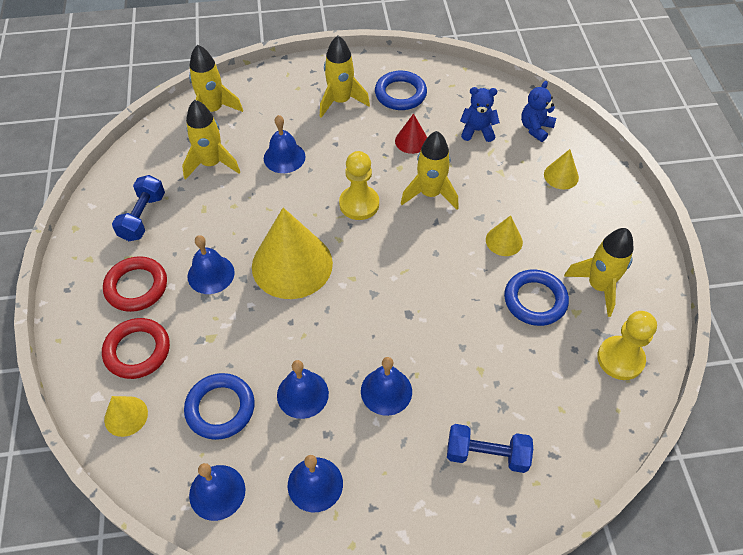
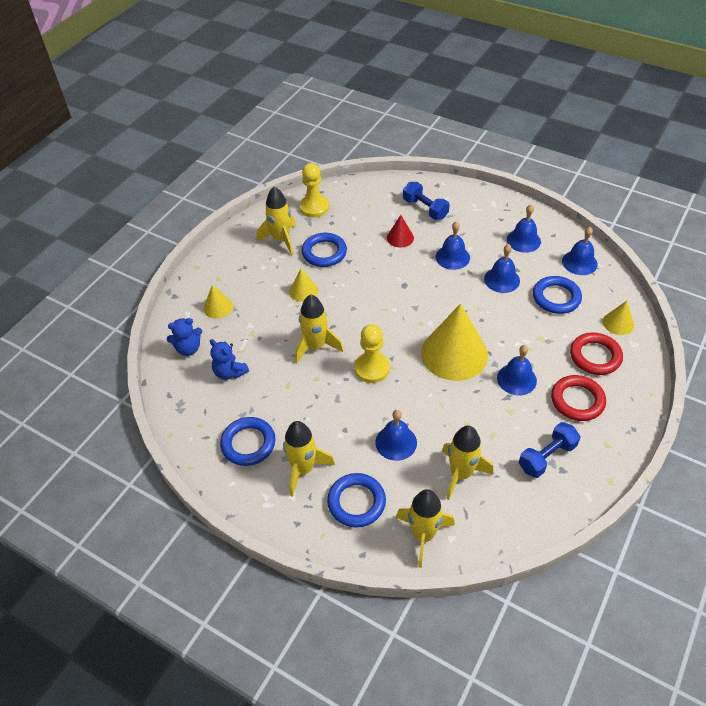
camera: 140 degrees left, 5 degrees down
red cone [395,113,427,154] -> red cone moved to [387,215,414,248]
none -> blue ring [327,473,386,528]

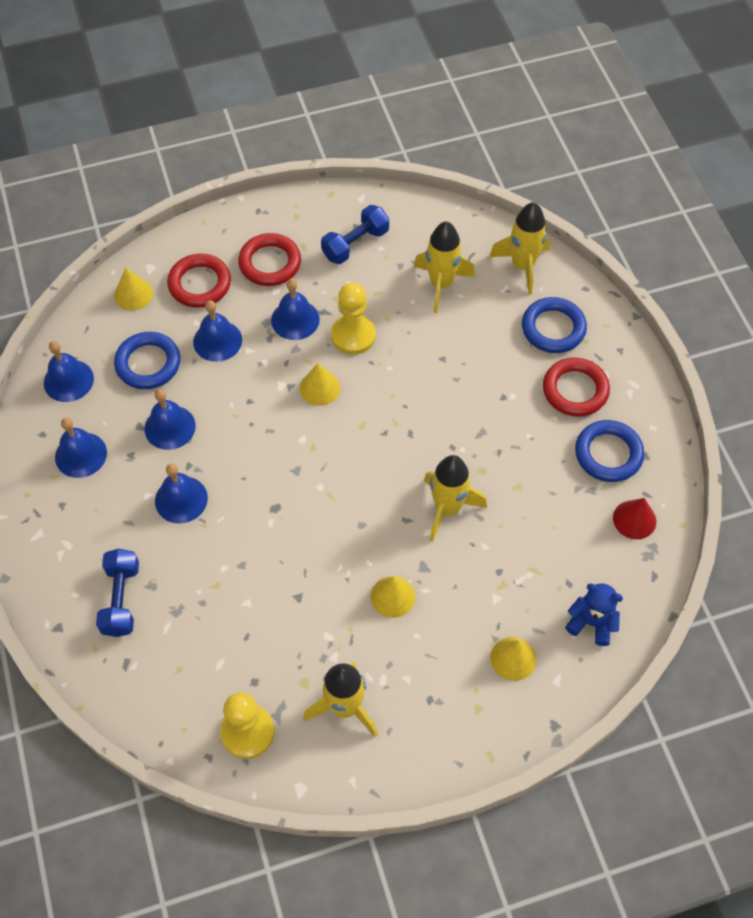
camera: 140 degrees left, 10 degrees up
blue teddy bear [210,339,249,380] -> none
yellow rocket [283,421,335,497] -> red ring [543,357,610,417]
blue ring [302,233,347,267] -> none
yellow pawn [354,324,390,383] -> yellow pawn moved to [331,283,376,355]
blue bell [375,410,417,461] -> blue bell moved to [193,300,242,362]
red cone [387,215,414,248] -> red cone moved to [613,498,656,540]
yellow cone [421,303,488,381] -> yellow cone [300,363,340,406], size x0.47
blue dumbbell [519,422,580,478] -> blue dumbbell turned 45 degrees counterclockwise [321,205,389,264]

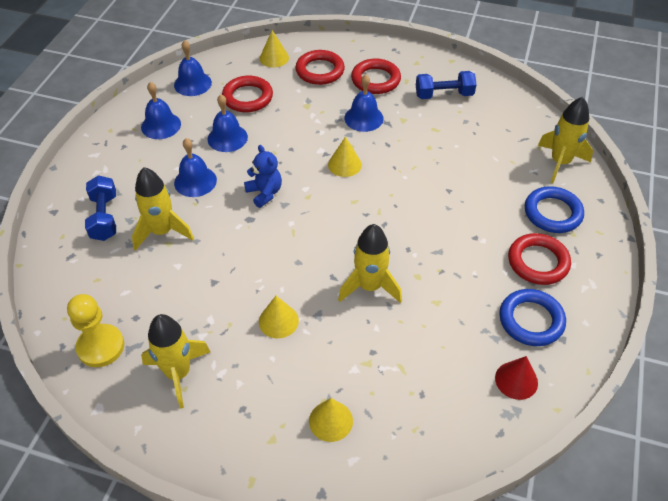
camera: 35 degrees right, 10 degrees down
blue dumbbell [96,549,139,637] -> blue dumbbell turned 45 degrees counterclockwise [85,175,116,241]
blue ring [114,332,180,389] -> red ring [222,76,273,112]
blue bell [193,300,242,362] -> none
yellow pawn [331,283,376,355] -> none
yellow rocket [414,221,475,313] -> yellow rocket moved to [132,167,194,251]
blue teddy bear [565,583,623,646] -> blue teddy bear moved to [244,145,282,208]

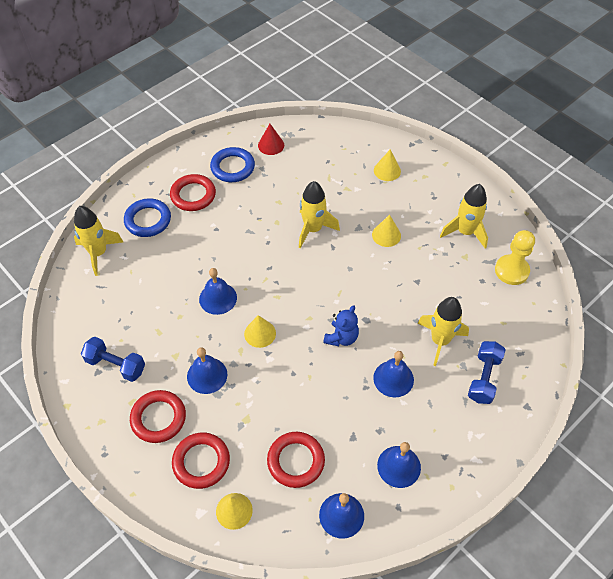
camera: 150 degrees left, 5 degrees up
blue bell [208,94,248,152] -> blue bell moved to [199,268,237,315]
blue teddy bear [244,145,282,208] -> blue teddy bear turned 150 degrees counterclockwise [323,305,359,346]

